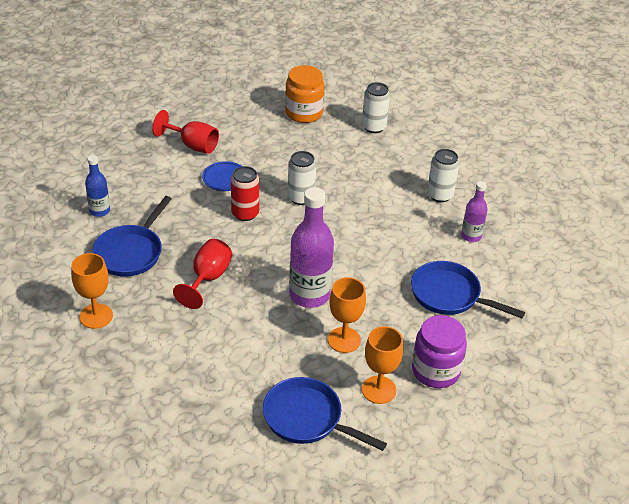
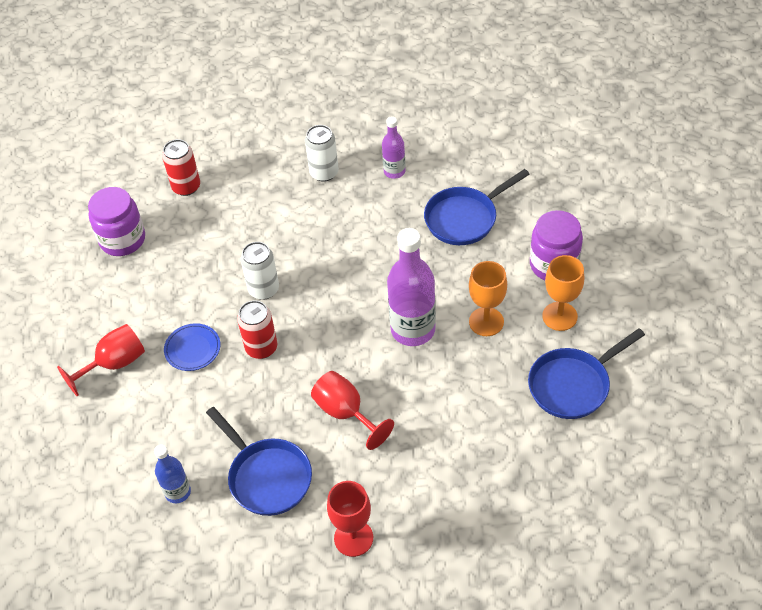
camera: 60 degrees left, 10 degrees up
orange goblet [71,253,113,329] -> red goblet [327,481,373,557]
orange jar [285,65,325,123] -> purple jar [88,187,145,256]
white can [362,82,390,133] -> red can [162,139,200,196]

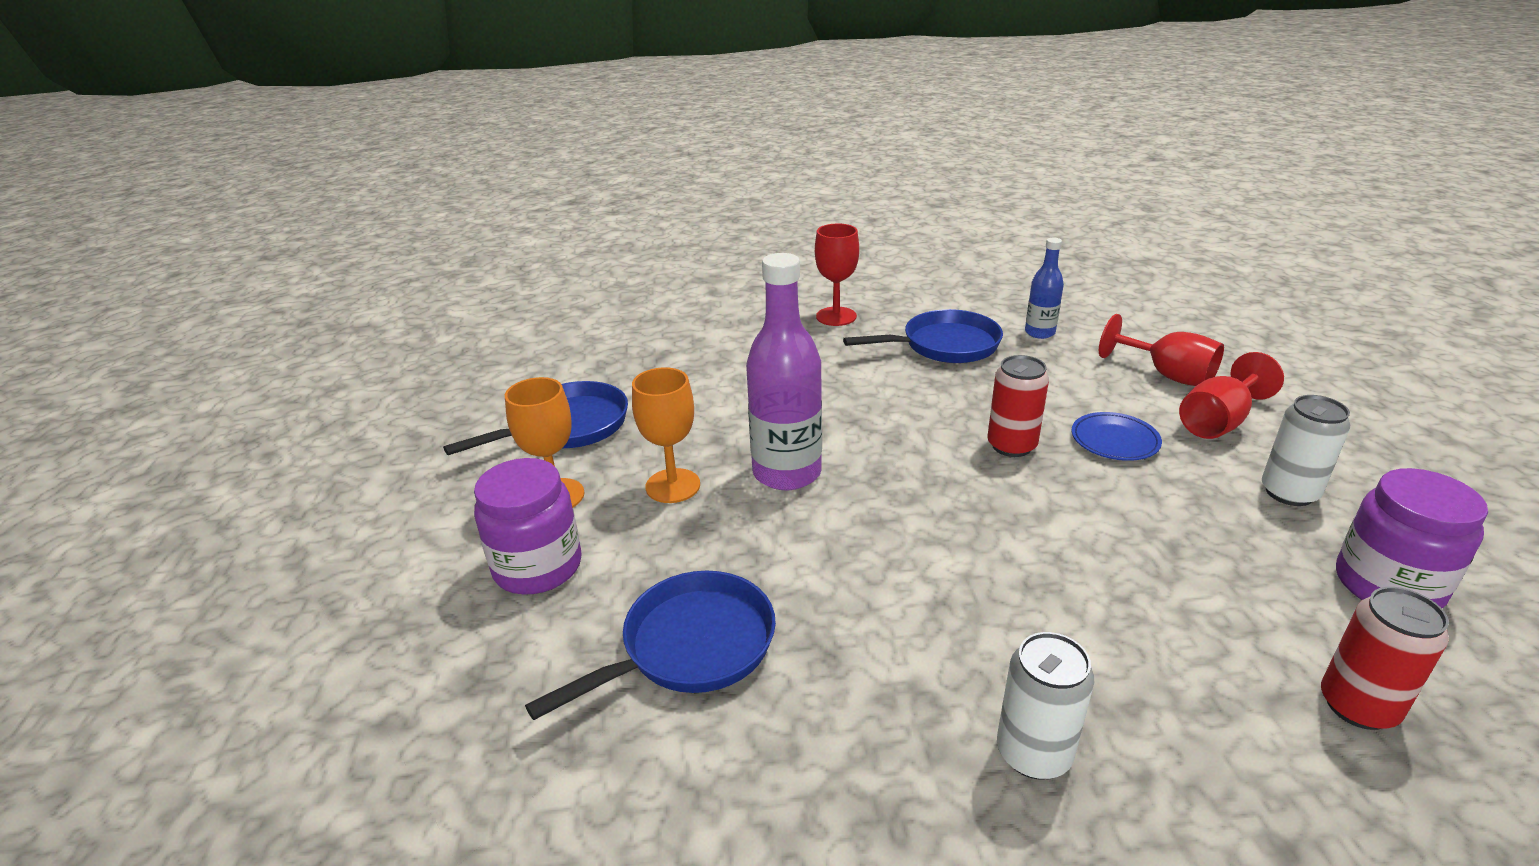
camera: 175 degrees right, 20 degrees down
blue pan [206,407,312,516] -> blue pan turned 120 degrees clockwise [843,309,1003,363]
white can [241,242,279,300] -> white can moved to [1262,395,1350,506]
red goblet [311,371,394,450] -> red goblet moved to [1099,314,1224,386]
purple bottle [382,116,406,179] -> none

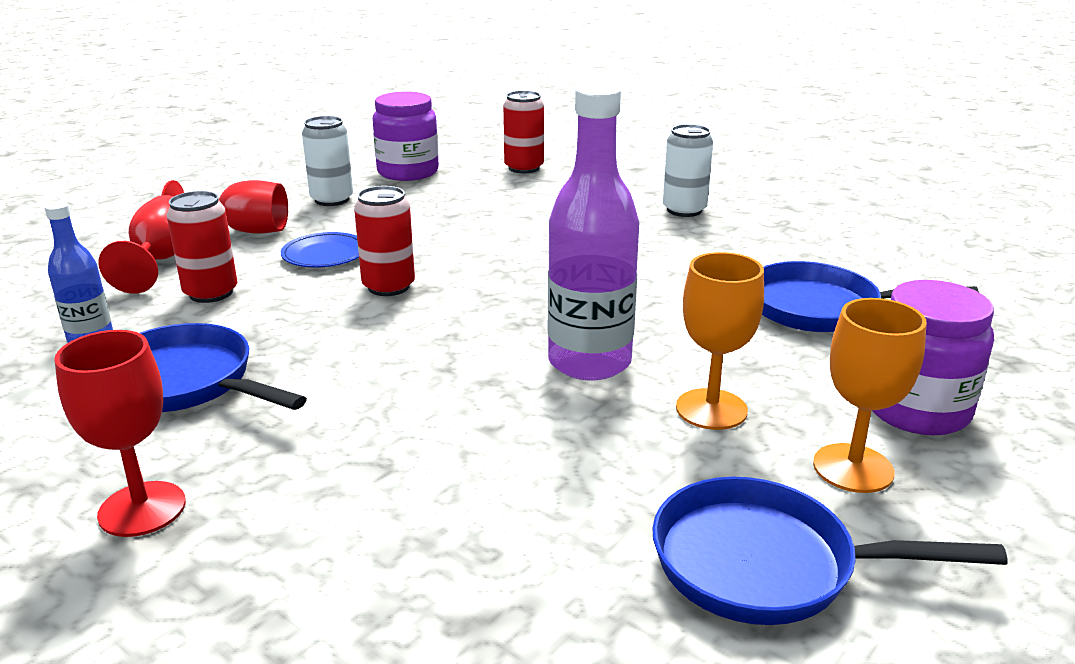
camera: 135 degrees left, 5 degrees down
none -> red can [166,191,238,303]

